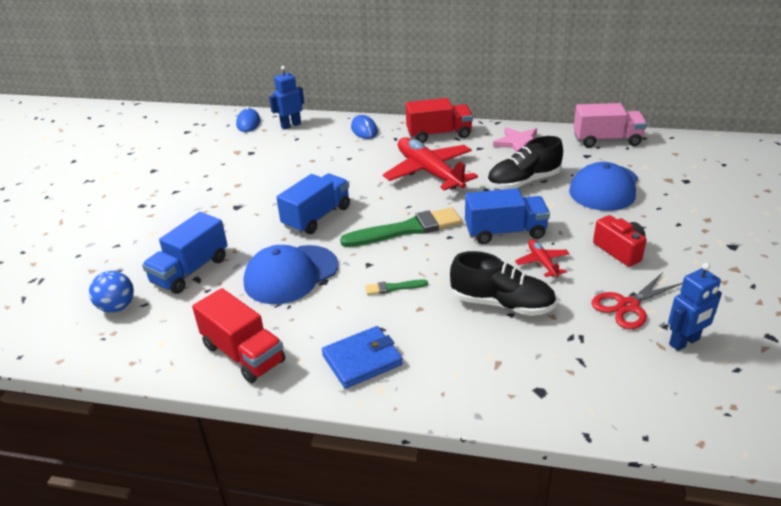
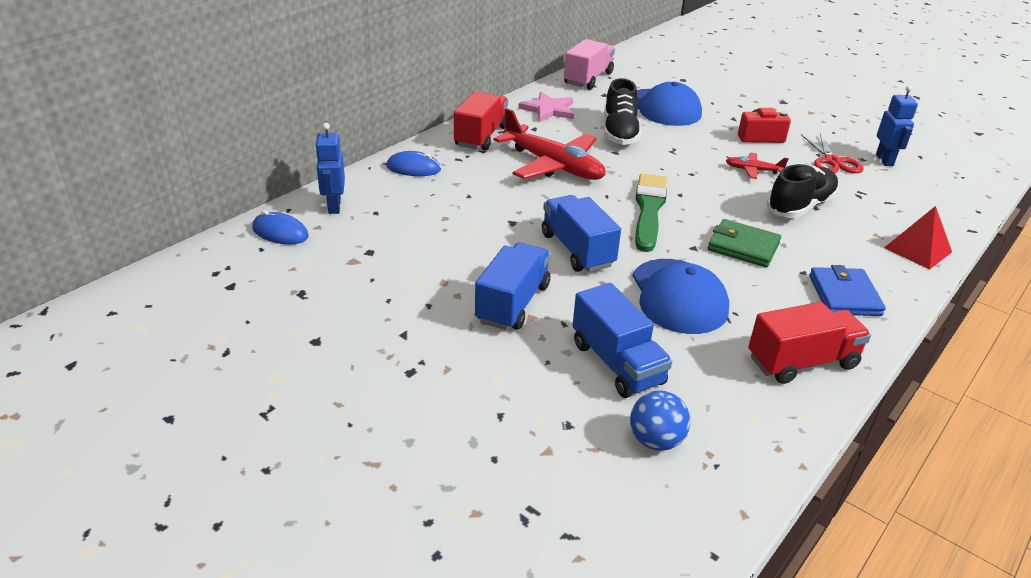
camera: 65 degrees left, 0 degrees up
green brush [365,279,428,295] -> green wallet [708,219,781,267]
red plane [383,137,478,191] -> red plane turned 135 degrees counterclockwise [494,108,606,180]
blue truck [465,188,550,244] -> blue truck moved to [475,242,551,330]
none -> red pyramid [884,206,952,270]

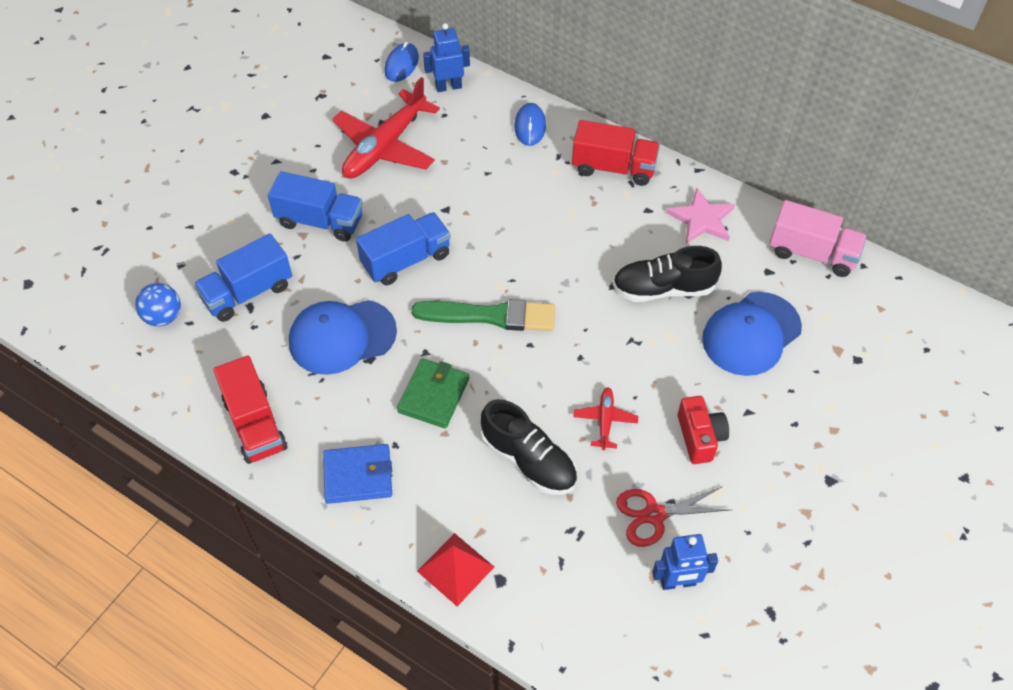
camera: 85 degrees right, 20 degrees up
red plane [494,108,606,180] -> red plane moved to [332,77,440,178]

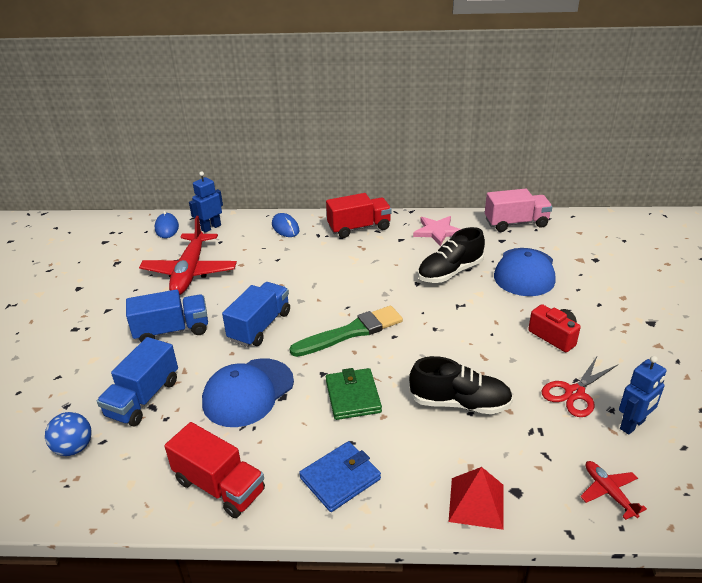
camera: 30 degrees left, 20 degrees down
red plane [573,387,638,450] -> red plane moved to [580,461,647,520]

